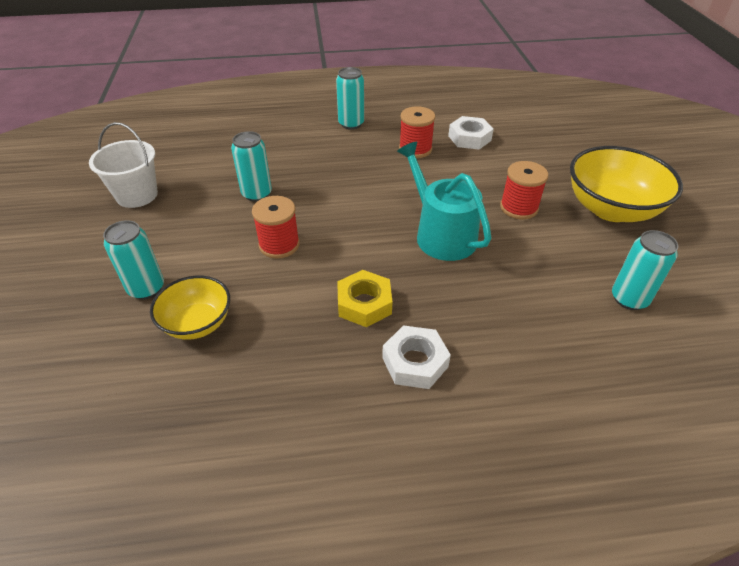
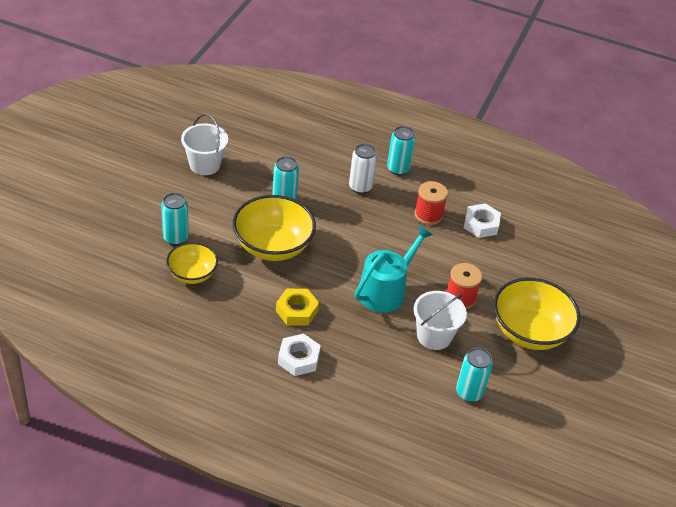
camera: 25 degrees right, 0 degrees up
red spool [252,196,300,258] -> yellow bowl [233,195,316,261]
turquoise watering can [397,142,491,261] -> turquoise watering can turned 45 degrees clockwise [355,225,433,313]
none -> white can [349,144,377,194]
none -> white bucket [413,291,467,350]

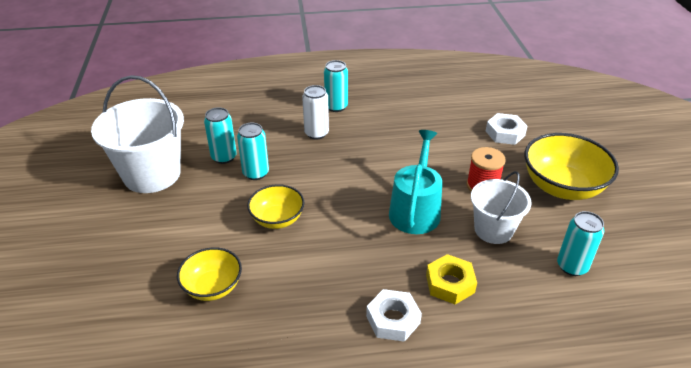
camera: 25 degrees left, 5 degrees down
turquoise can [161,193,189,245] -> turquoise can moved to [204,107,237,164]
white bucket [181,114,228,175] -> white bucket [91,75,184,193], size x1.62
yellow bowl [233,195,316,261] -> yellow bowl [247,184,305,229], size x0.60
yellow nut [276,289,319,326] -> yellow nut moved to [426,254,477,304]
red spool [414,181,448,225] -> none
white nut [464,203,501,238] -> white nut moved to [486,113,527,145]

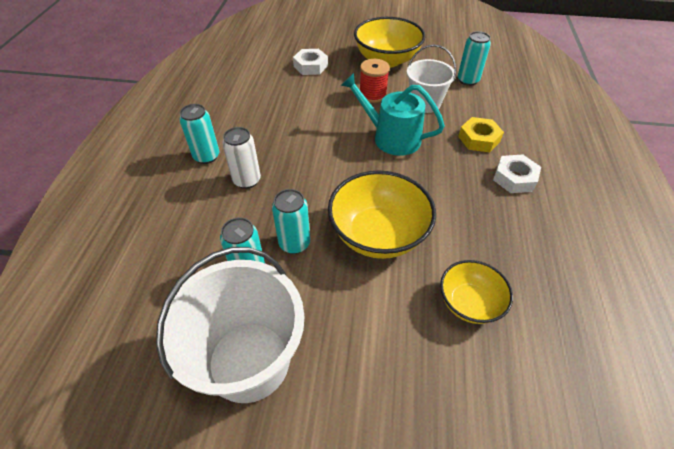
camera: 75 degrees left, 10 degrees up
yellow bowl [247,184,305,229] -> yellow bowl [328,171,436,259], size x1.67

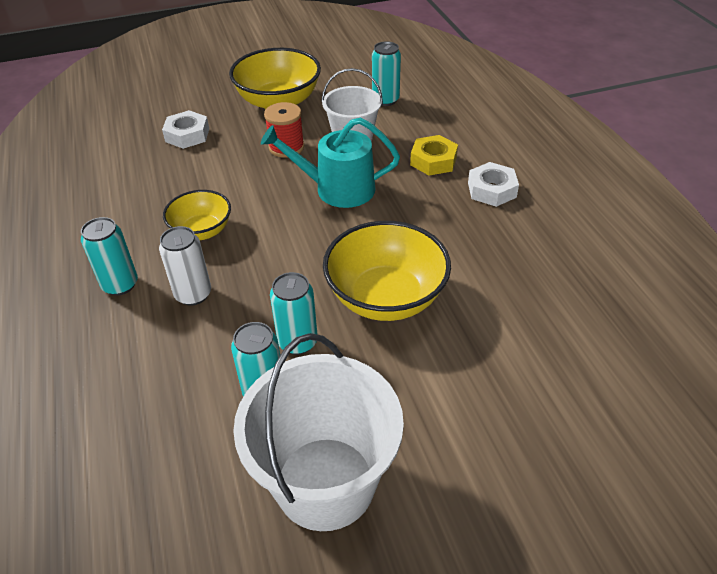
camera: 25 degrees left, 5 degrees down
yellow bowl [440,260,513,324] -> yellow bowl moved to [163,190,231,240]

